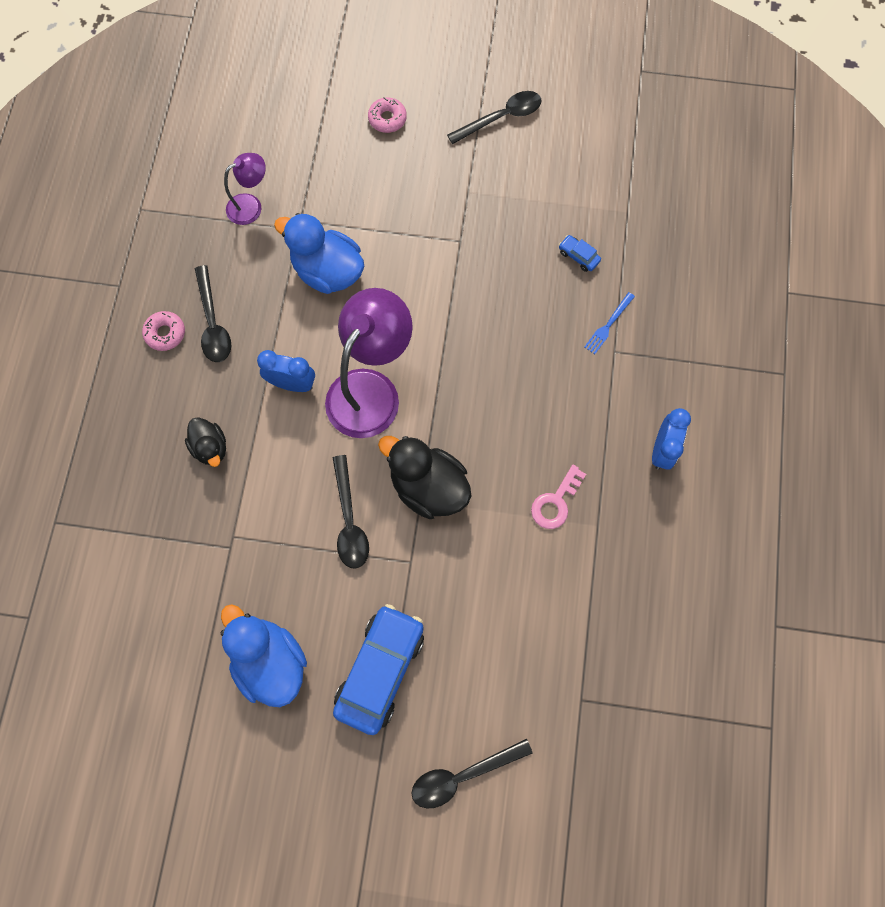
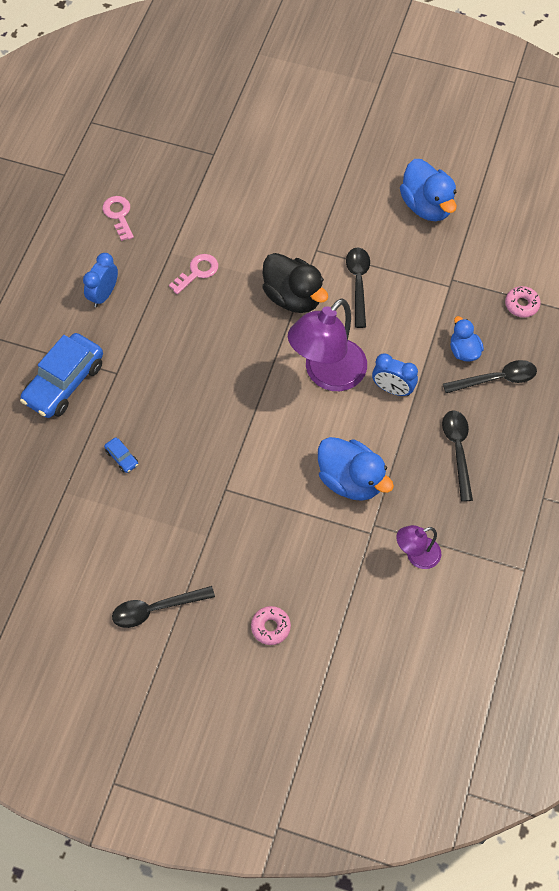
camera: 170 degrees left, 10 degrees down
pink donut [142,311,185,351] -> pink donut moved to [505,286,541,318]
black duck [185,417,226,467] -> blue duck [450,316,484,362]
blue car [333,604,424,735] -> blue car moved to [20,333,103,418]
black spoon [411,739,533,808] -> black spoon moved to [443,360,537,393]
blue fork [584,292,635,354] -> none
none -> pink key [103,196,134,241]

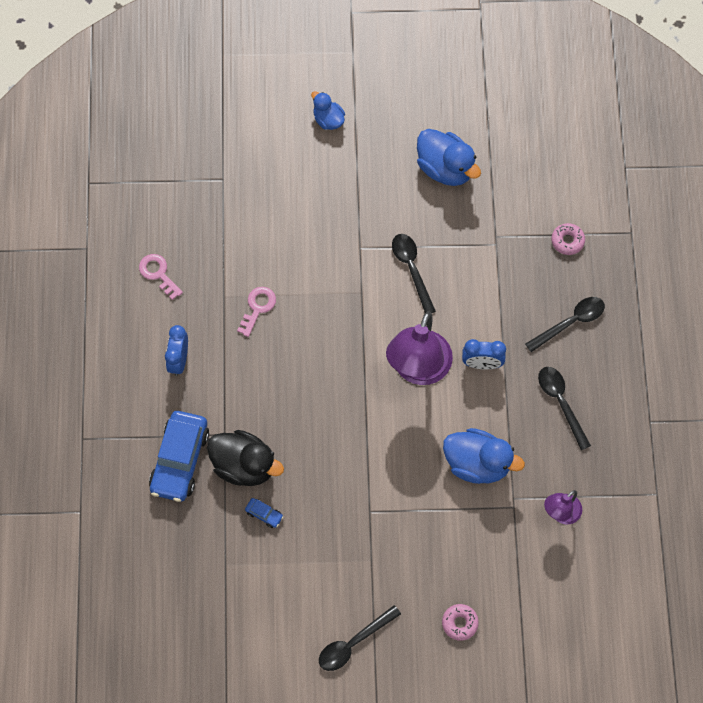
camera: 20 degrees left, 5 degrees up
black duck [262,253,328,313] -> black duck moved to [207,430,284,486]
blue duck [450,316,484,362] -> blue duck moved to [311,91,345,130]

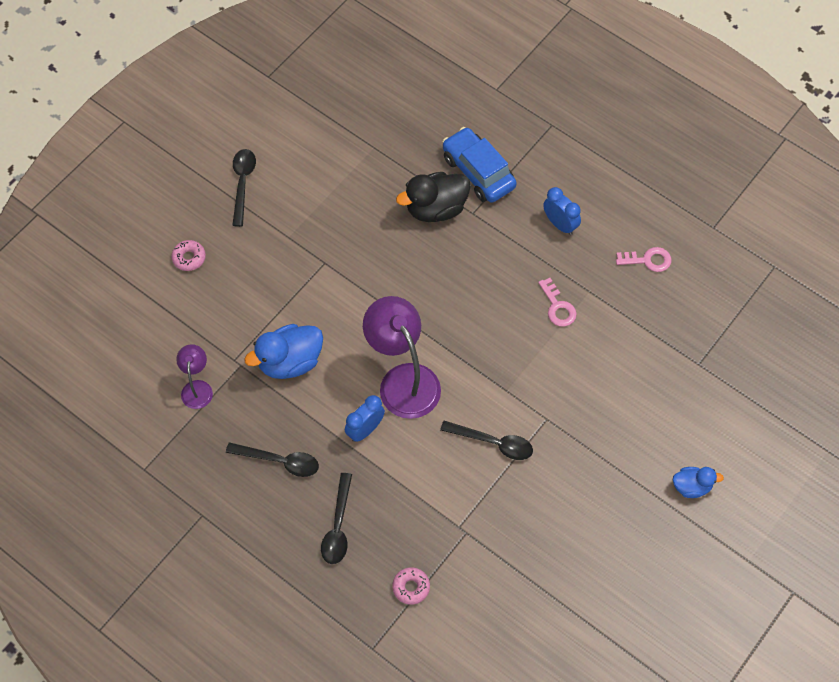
camera: 130 degrees right, 5 degrees down
blue car [245,498,283,528] -> none
blue duck [417,129,481,186] -> none

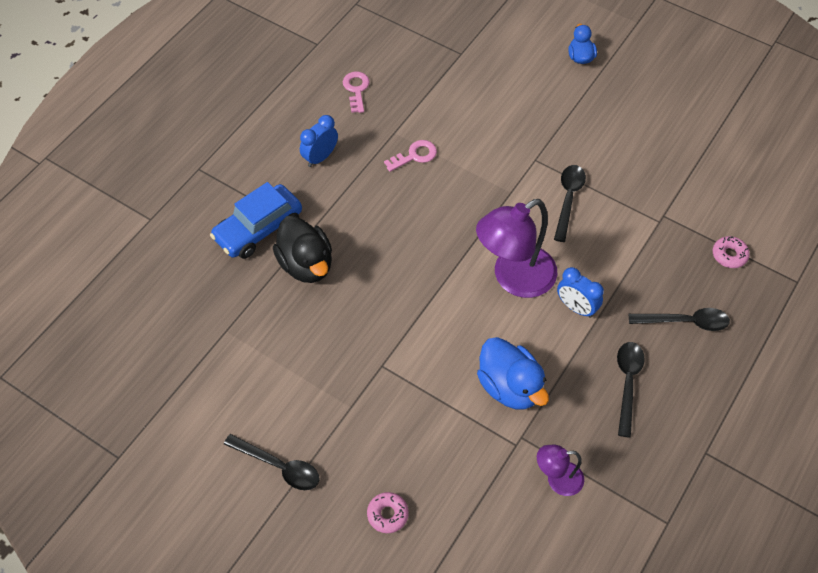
camera: 95 degrees left, 5 degrees down
black spoon [232,149,256,227] -> black spoon turned 150 degrees counterclockwise [224,434,320,490]

